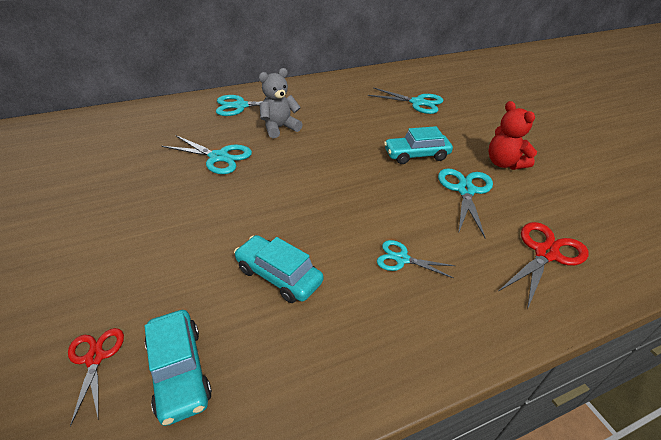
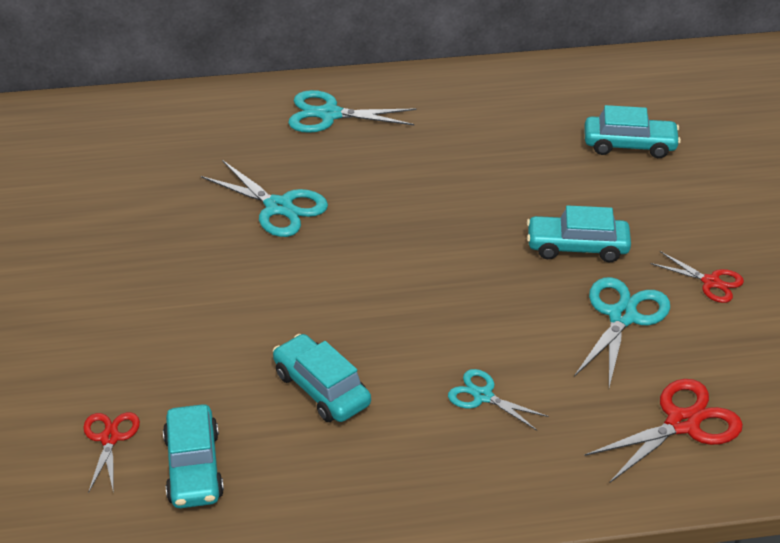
camera: 15 degrees right, 0 degrees up
grey teddy bear [259,68,303,138] -> none
turquoise scissors [368,87,444,114] -> turquoise car [584,105,681,158]
red teddy bear [488,101,537,170] -> red scissors [651,251,744,303]

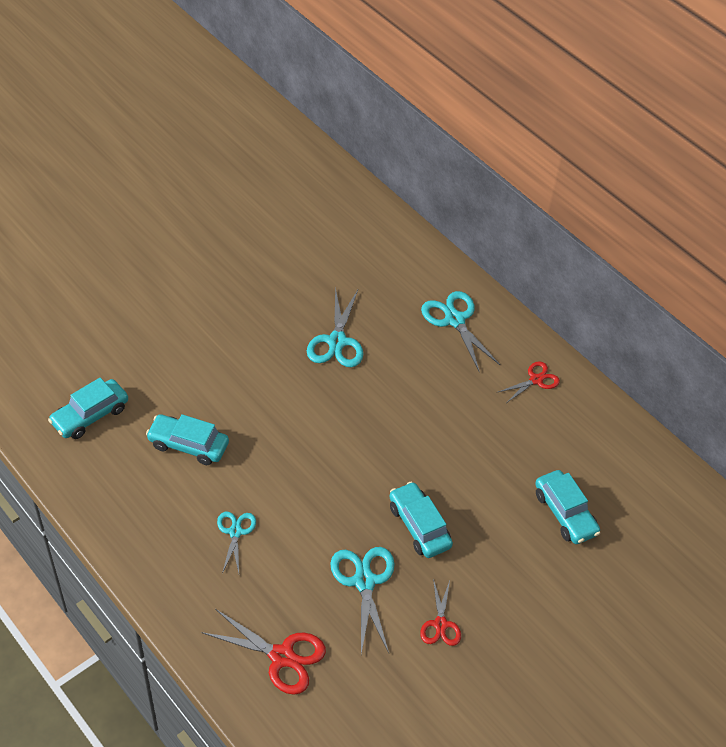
camera: 55 degrees right, 10 degrees up
red scissors [83,412,140,493] -> red scissors moved to [498,361,560,402]
turquoise car [273,334,371,422] -> turquoise car turned 90 degrees counterclockwise [146,414,229,465]
turquoise scissors [574,277,670,387] -> turquoise scissors turned 90 degrees counterclockwise [330,547,395,654]

